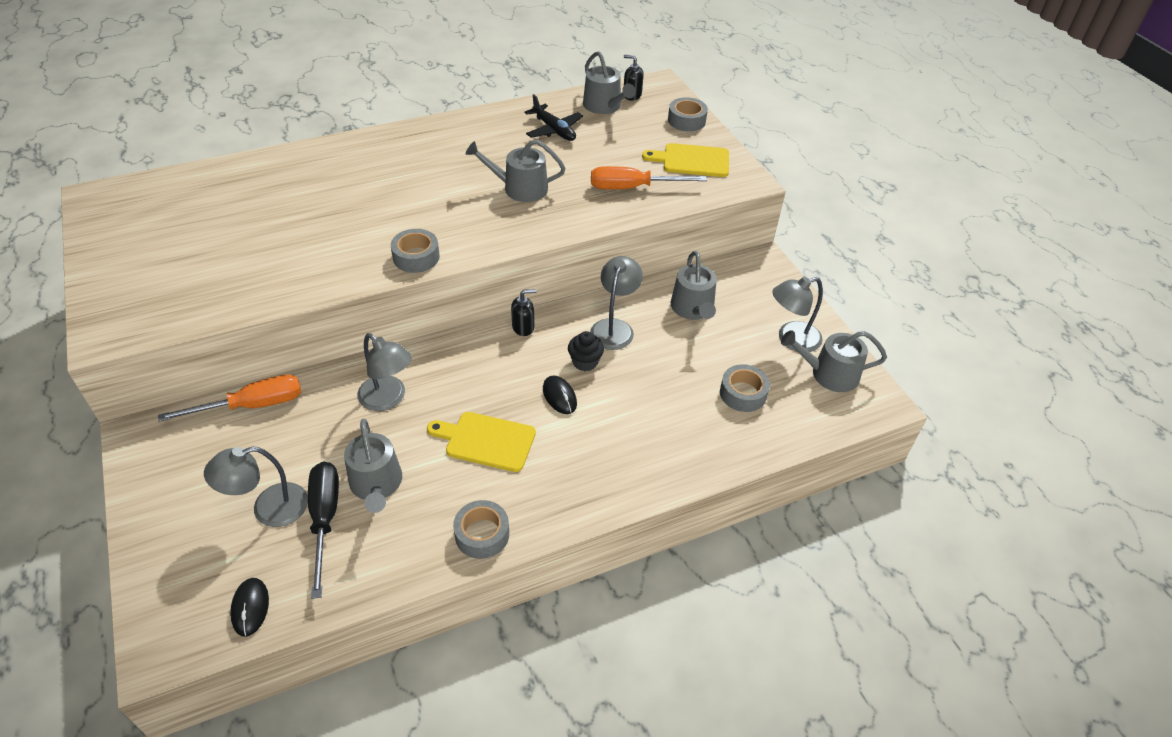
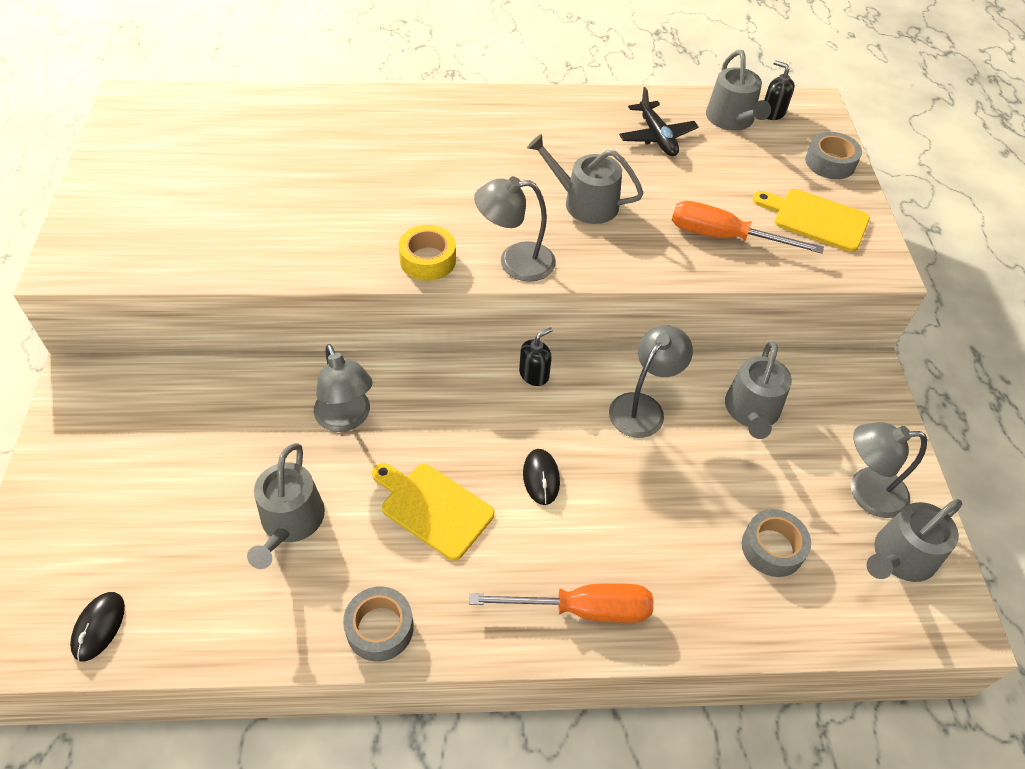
camera: 20 degrees right, 5 degrees up
orange screwdriver [158,374,301,422] -> orange screwdriver moved to [469,583,653,623]
grey lamp [204,447,308,527] -> grey lamp moved to [474,176,556,282]
black screwdriver [308,462,339,599] -> none
grey tape [391,229,440,273] -> yellow tape [398,225,456,281]
black soap dispenser [511,289,537,336] -> black soap dispenser turned 45 degrees counterclockwise [519,327,553,386]
black cupcake [568,331,604,371] -> none
grey watering can [781,331,887,392] -> grey watering can turned 60 degrees counterclockwise [867,499,962,582]

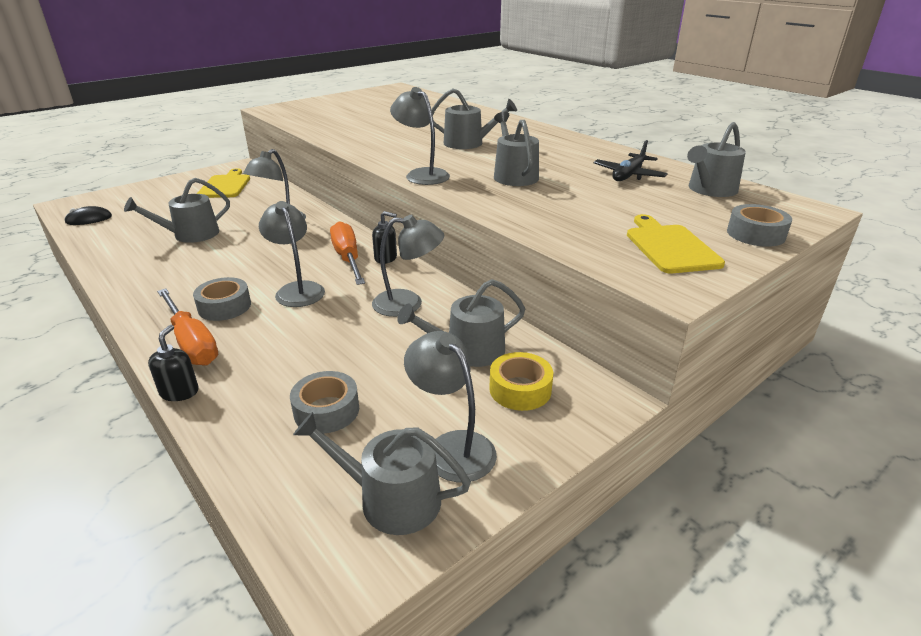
camera: 55 degrees right, 20 degrees down
grey tape [343,586,414,662] -> grey tape moved to [193,277,251,321]
yellow cutting board [372,463,494,561] -> yellow cutting board moved to [197,168,250,198]
yellow tape [398,225,456,281] -> yellow tape moved to [489,352,553,411]
black mouse [523,449,560,505] -> grey lamp [259,201,325,307]
orange screwdriver [672,201,824,254] -> orange screwdriver moved to [330,221,365,285]
black soap dispenser [764,60,795,120] -> black soap dispenser moved to [148,325,199,401]
none -> grey watering can [431,89,517,149]

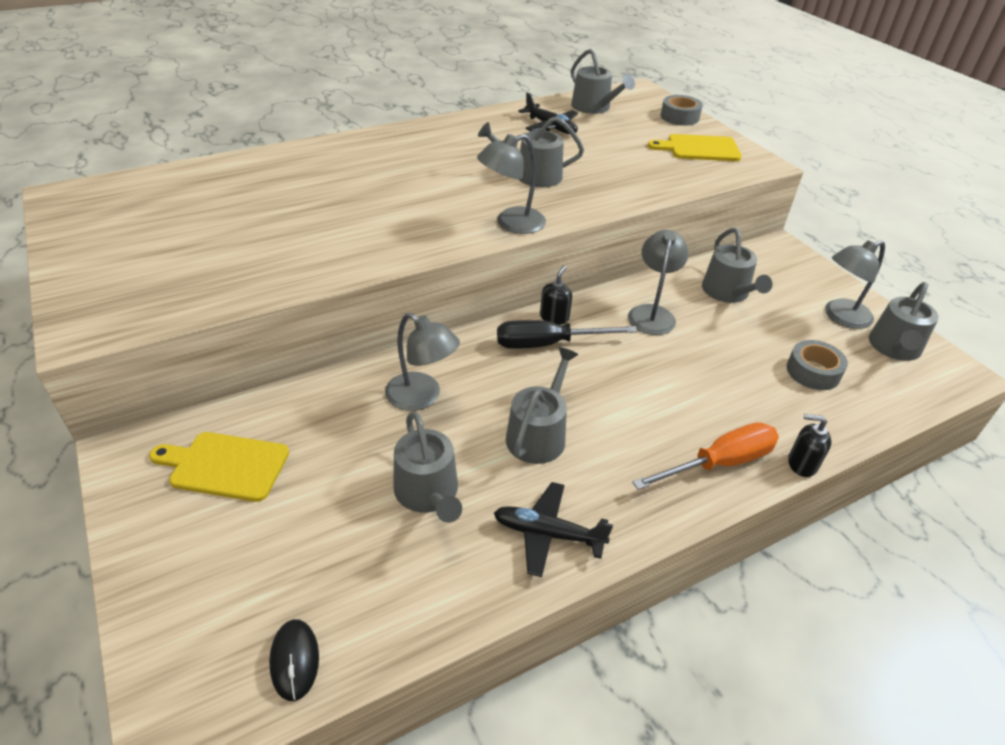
camera: 80 degrees left, 10 degrees up
grey tape [193,277,251,321] -> none
grey lamp [259,201,325,307] -> none
orange screwdriver [330,221,365,285] -> black screwdriver [497,320,638,349]
grey watering can [431,89,517,149] -> grey watering can moved to [506,347,579,464]
yellow tape [489,352,553,411] -> none
none -> black plane [494,482,613,577]

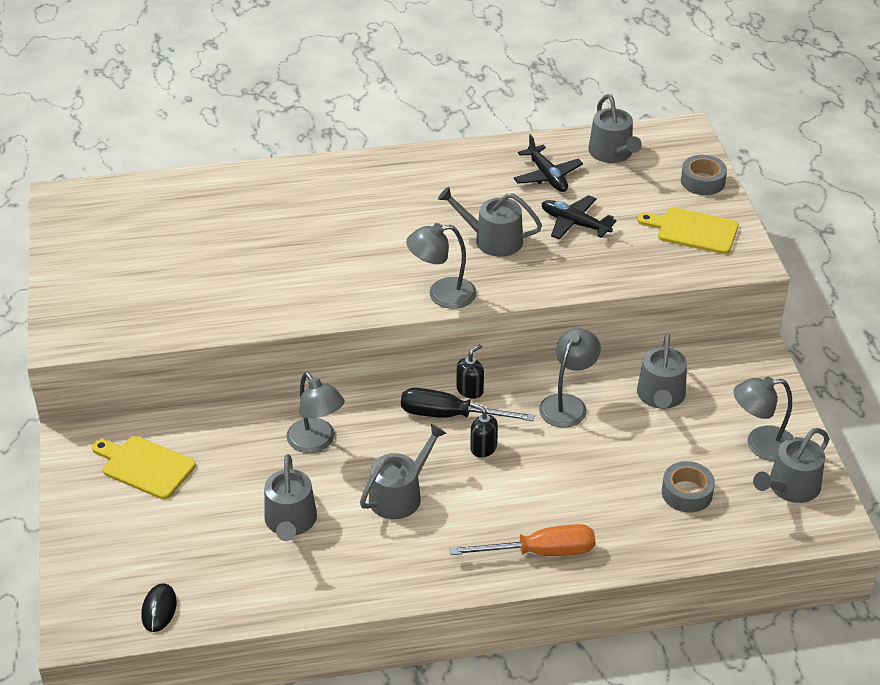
camera: 20 degrees right, 0 degrees up
black plane [494,482,613,577] -> black plane moved to [541,195,617,240]
black soap dispenser [788,414,832,477] -> black soap dispenser moved to [470,403,498,458]

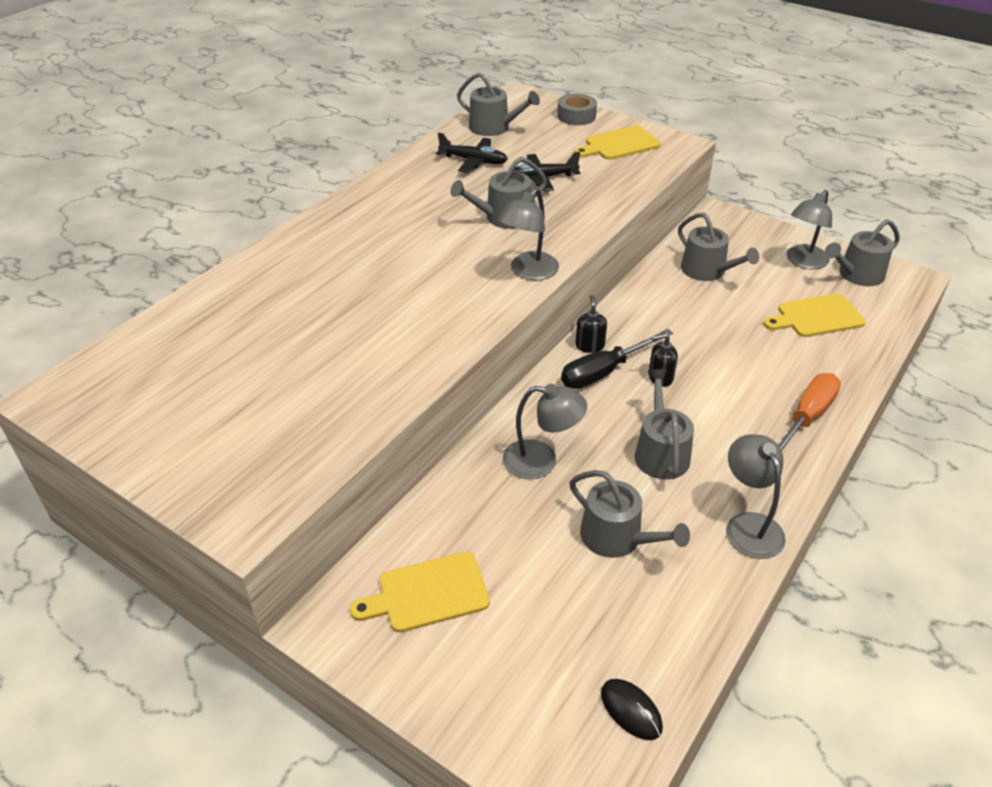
camera: 45 degrees left, 0 degrees up
grey lamp [539,328,601,428] -> grey lamp moved to [726,434,786,559]
grey tape [662,461,715,513] -> yellow cutting board [763,294,866,337]
grey watering can [753,428,829,503] -> grey watering can turned 60 degrees clockwise [825,219,900,286]

